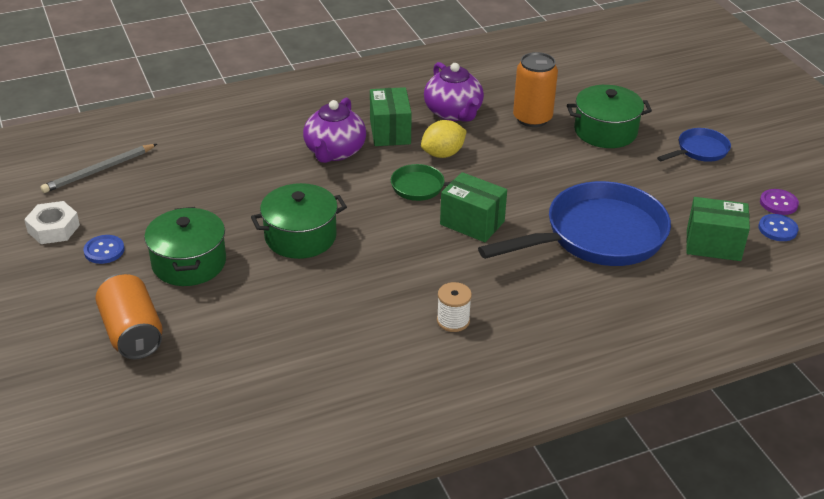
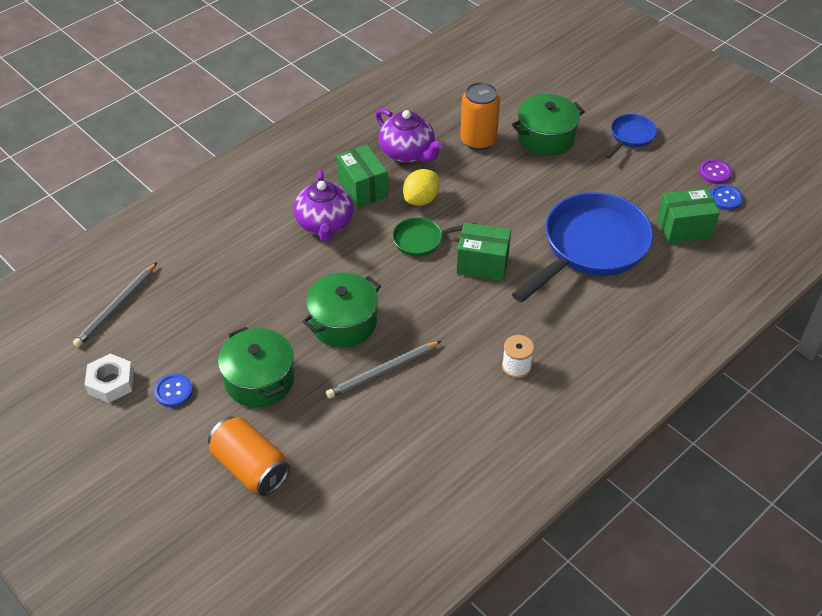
camera: 20 degrees left, 10 degrees up
none -> grey pencil [326,341,441,398]

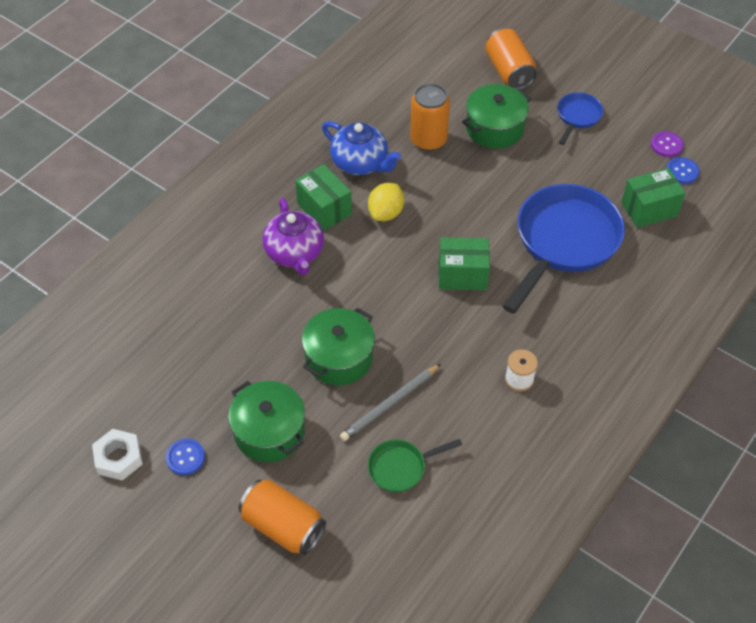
camera: 10 degrees left, 5 degrees up
grey pencil [73,263,157,347] -> none
purple teapot [376,108,443,163] -> blue teapot [322,121,401,175]
green pan [392,217,476,257] -> green pan moved to [367,439,462,493]
none -> orange can [485,28,537,90]

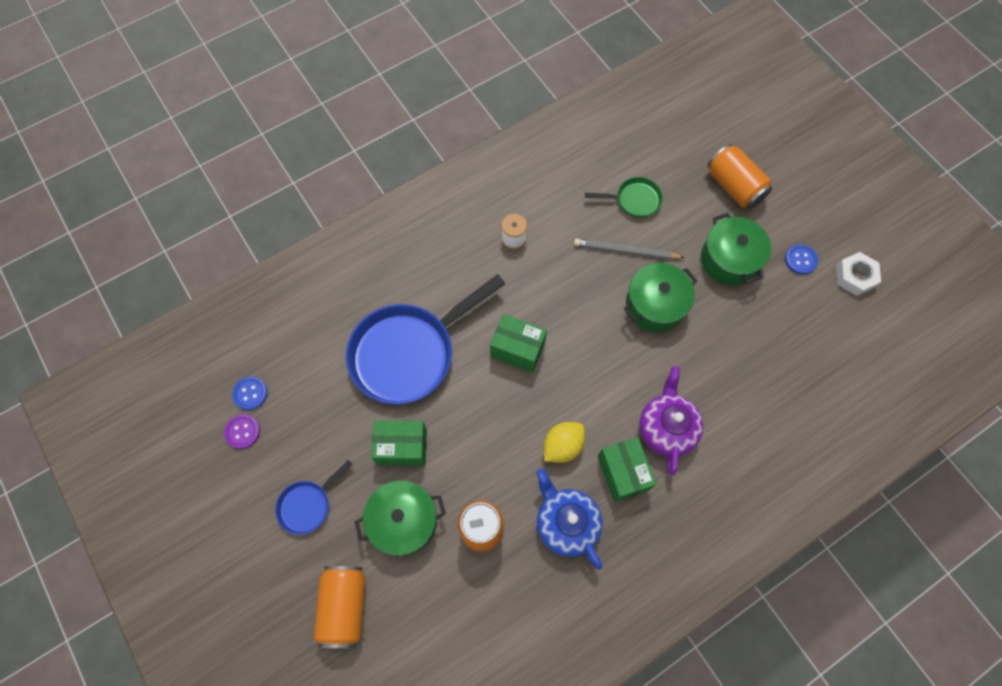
camera: 160 degrees left, 15 degrees up
grey pencil [340,364,441,441] -> grey pencil turned 150 degrees counterclockwise [574,239,685,259]
green box [621,168,686,228] -> green box moved to [371,420,427,466]

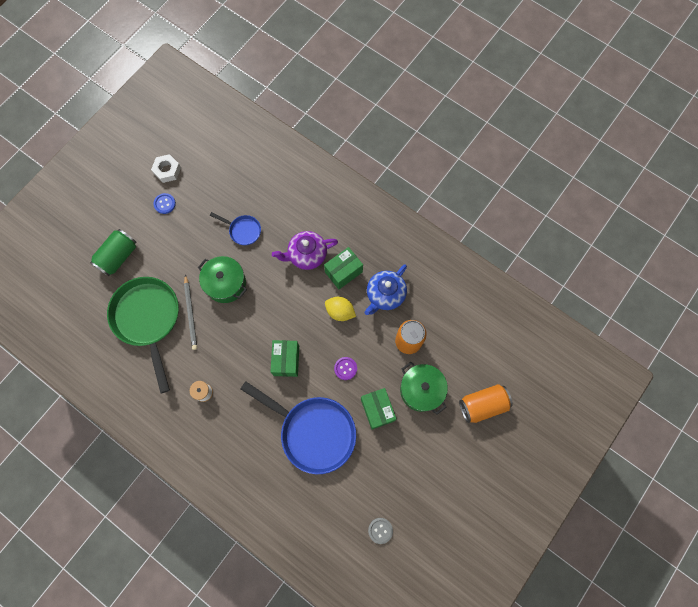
camera: 110 degrees left, 5 degrees up
purple button [224,414,260,449] -> purple button moved to [334,357,357,380]
blue button [232,377,268,410] -> grey button [368,518,393,544]
blue pan [275,460,353,535] -> blue pan moved to [210,212,261,245]
green pan [585,177,663,218] -> green pan [107,277,179,393], size x2.13
green pot [701,213,771,285] -> none
orange can [707,144,772,209] -> green can [90,229,136,276]

